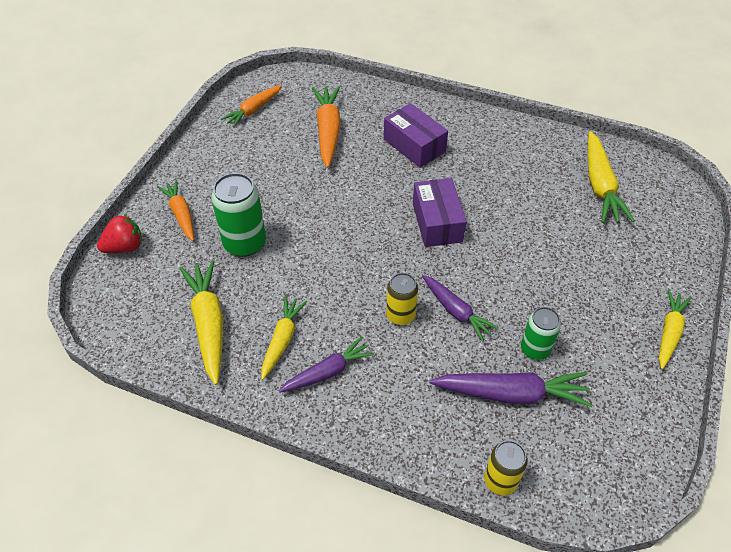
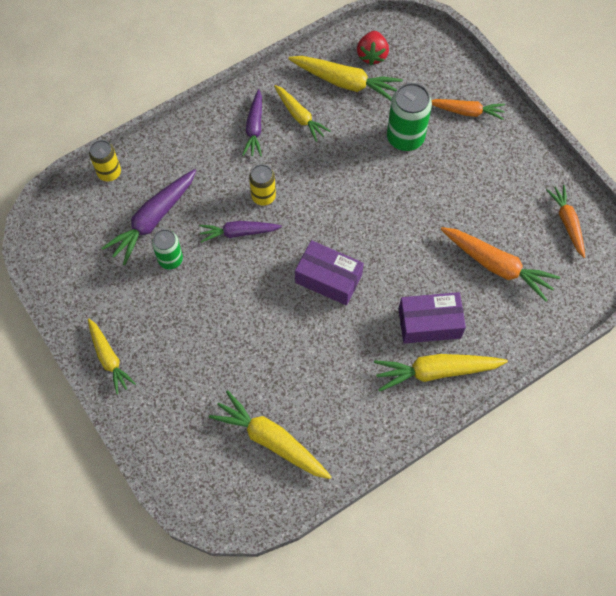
camera: 125 degrees right, 15 degrees up
red strawberry [97,215,142,253] -> red strawberry moved to [357,31,389,65]
none -> yellow carrot [374,354,508,392]

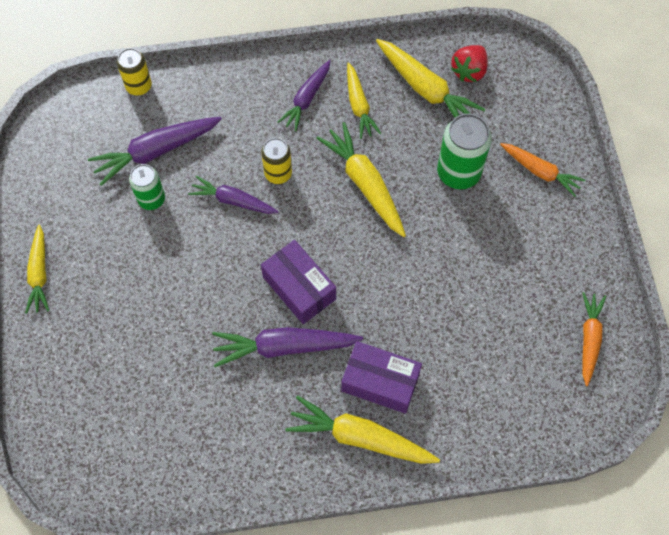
camera: 25 degrees right, 0 degrees up
yellow carrot [209,390,331,479] -> yellow carrot moved to [316,122,406,237]
orange carrot [441,227,560,302] -> none
none -> purple carrot [212,327,363,367]

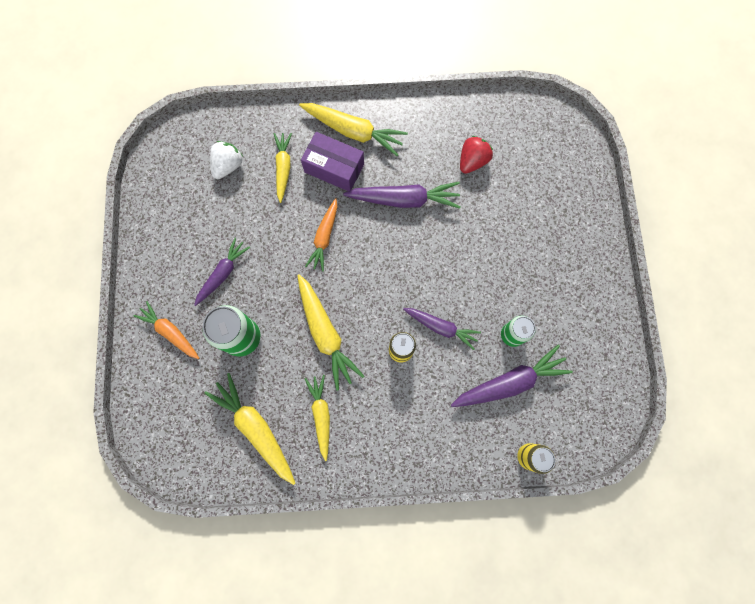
camera: 175 degrees left, 10 degrees up
yellow carrot [25,224,49,314] -> yellow carrot moved to [274,133,292,203]
purple box [261,240,336,324] -> none
purple carrot [277,60,330,131] -> purple carrot moved to [194,237,250,306]
red strawberry [451,45,488,82] -> red strawberry moved to [460,136,493,174]
orange carrot [582,292,606,386] -> orange carrot moved to [305,198,337,272]
none -> white strawberry [210,141,243,179]

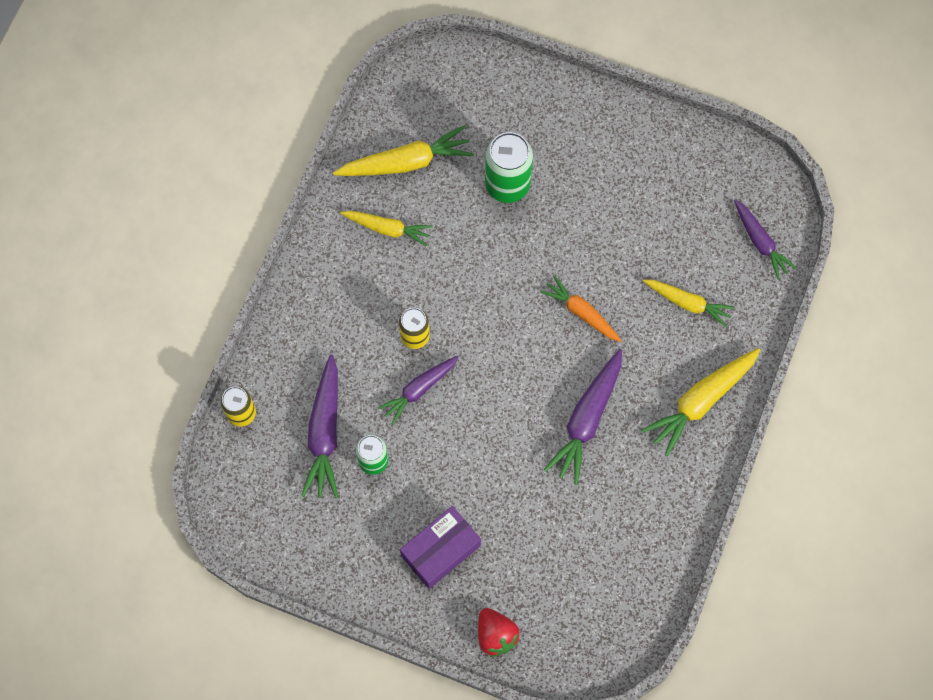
camera: 115 degrees right, 5 degrees down
orange carrot [133,301,199,359] -> none
purple carrot [194,237,250,306] -> purple carrot moved to [734,199,797,280]
white strawberry [210,141,243,179] -> none
yellow carrot [297,274,364,391] -> none
purple box [301,132,364,191] -> purple box moved to [400,506,481,589]
red strawberry [460,136,493,174] -> red strawberry moved to [478,608,520,657]

